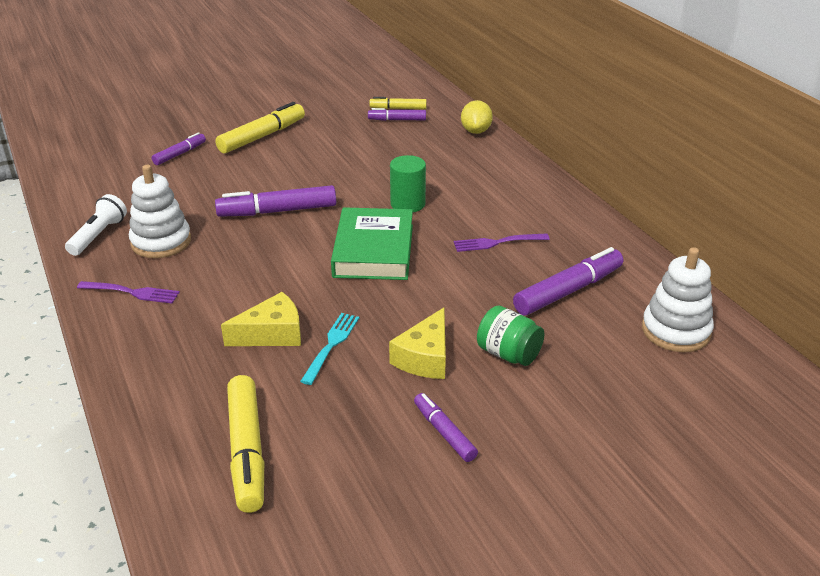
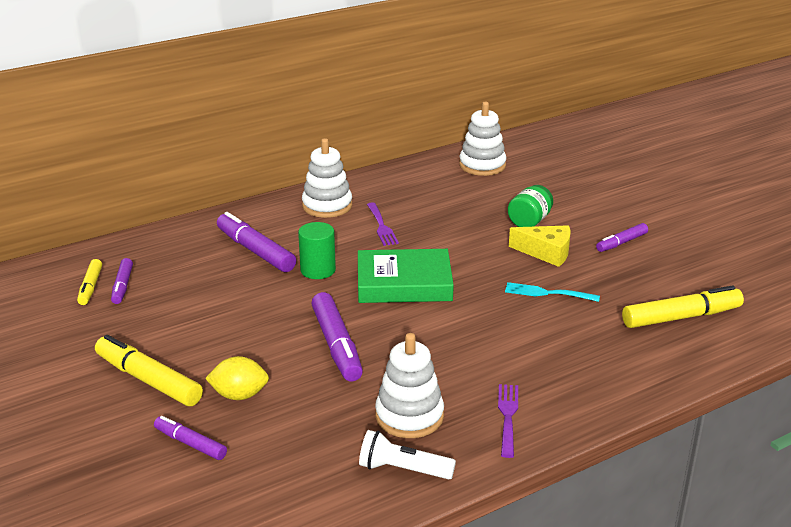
camera: 95 degrees left, 5 degrees down
yellow cheese [221,292,301,346] -> none
yellow lemon [461,100,493,134] -> yellow lemon moved to [205,356,269,400]
purple marker [513,247,623,315] -> purple marker moved to [217,212,296,272]
none -> white stacking toy [302,138,352,218]

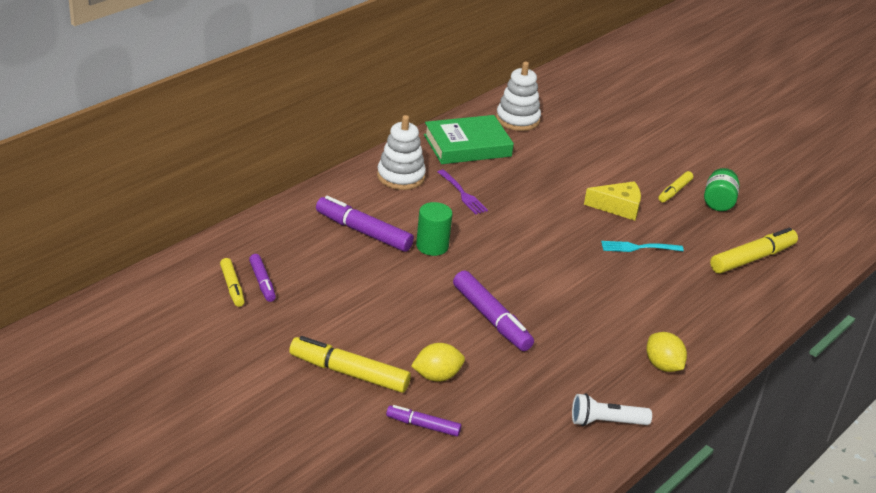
camera: 20 degrees left, 5 degrees up
green book [358,249,454,303] -> green book moved to [424,115,514,164]
white stacking toy [375,333,444,438] -> none
purple fork [498,384,518,458] -> yellow lemon [646,332,687,372]
green jar [508,185,553,227] -> green jar moved to [704,168,740,211]
purple marker [596,223,648,252] -> yellow marker [658,171,693,202]

